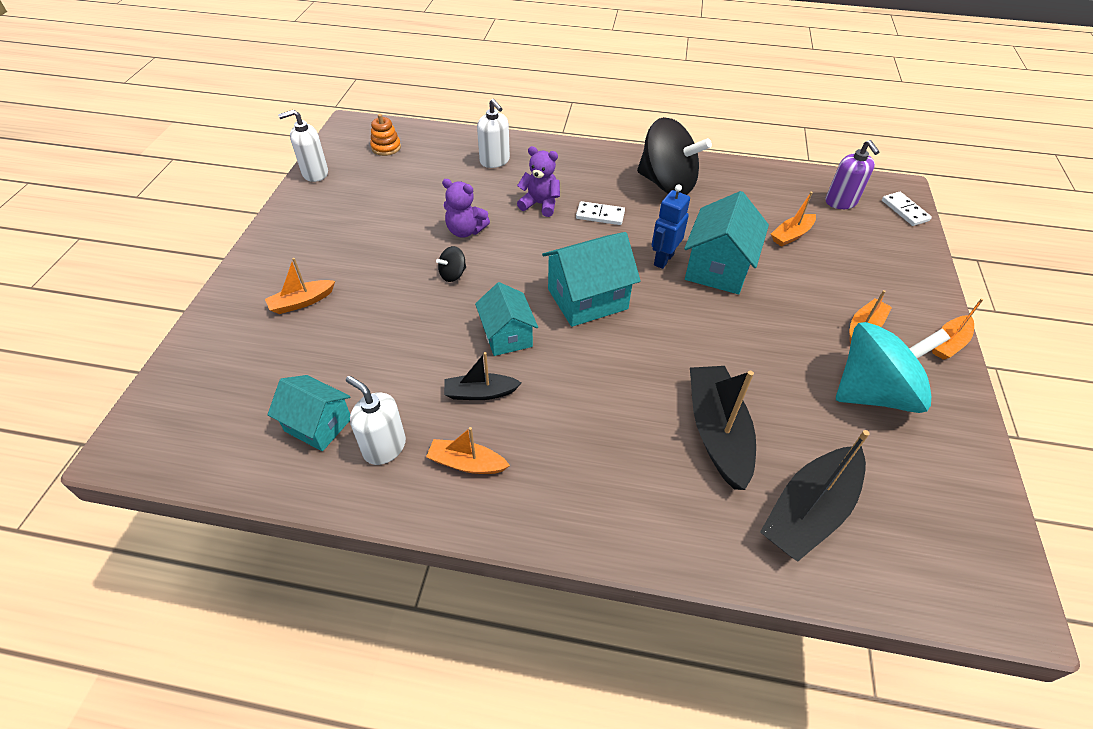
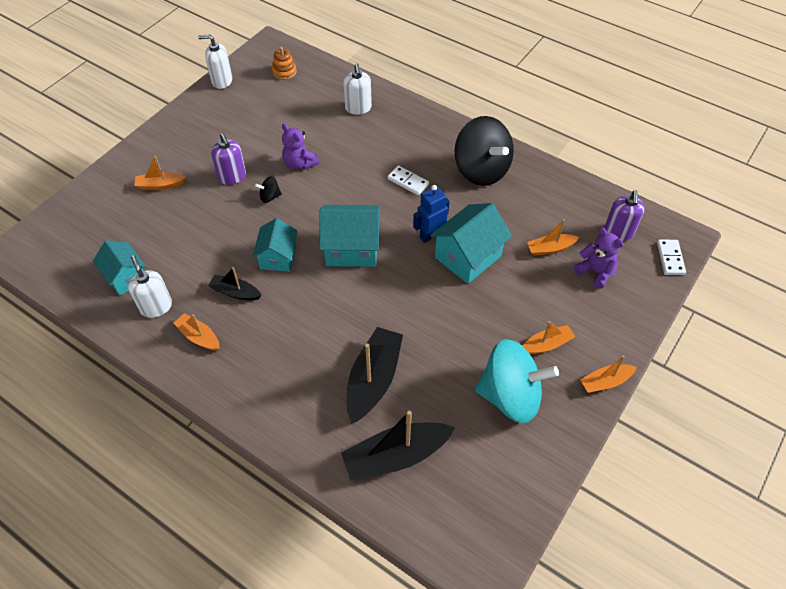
camera: 25 degrees right, 5 degrees up
purple teddy bear [517,146,560,217] -> purple teddy bear moved to [574,228,624,289]
none -> purple soap dispenser [211,133,246,185]

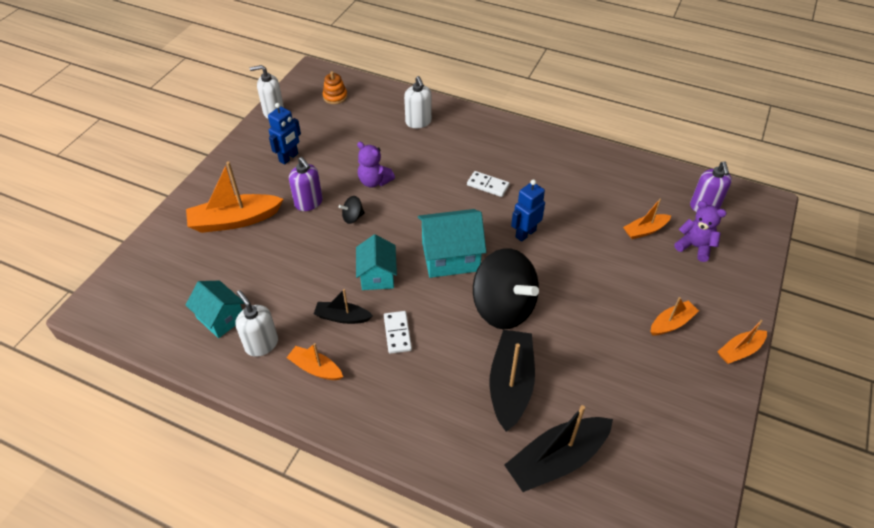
camera: 10 degrees left, 5 degrees down
orange boat [134,156,186,190] -> orange boat [186,161,283,233], size x1.80
turquoise house [430,203,512,284] -> none
black spinning top [455,116,514,186] -> black spinning top moved to [473,248,539,329]
turquoise spinning top [475,339,559,423] -> none
white domino [657,239,686,275] -> white domino moved to [384,311,412,354]
none -> blue robot [268,103,301,165]

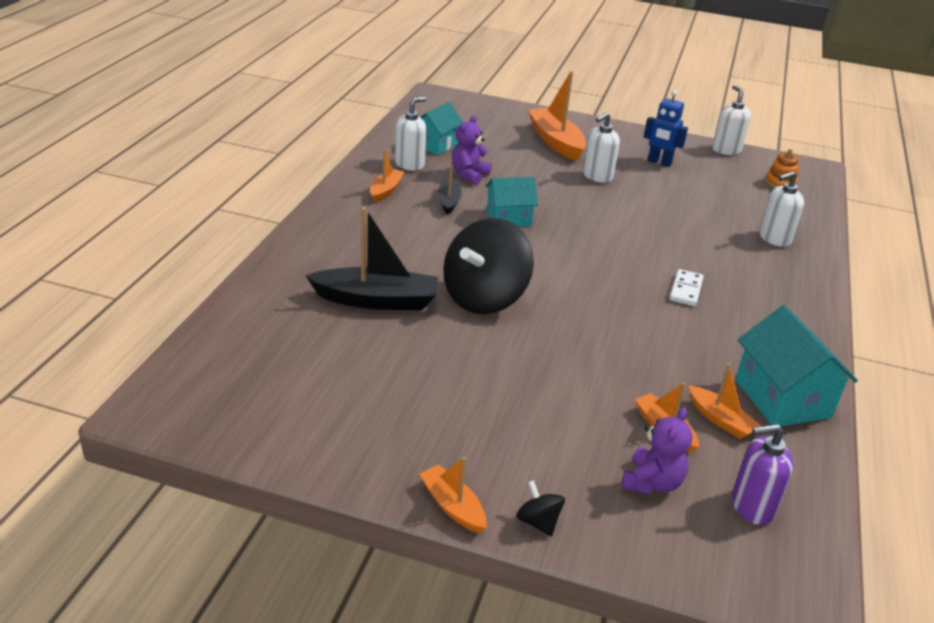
camera: 80 degrees right, 15 degrees down
purple soap dispenser [289,157,323,211] -> white soap dispenser [583,112,620,183]
black spinning top [339,196,365,224] -> black spinning top moved to [516,480,565,537]
purple teddy bear [357,142,395,188] -> purple teddy bear moved to [452,115,492,185]
white domino [384,311,412,354] -> none
turquoise house [418,209,486,278] -> turquoise house moved to [735,305,858,427]
black boat [504,405,613,492] -> none
blue robot [511,179,545,242] -> none
orange boat [651,297,699,335] -> orange boat moved to [689,364,761,439]

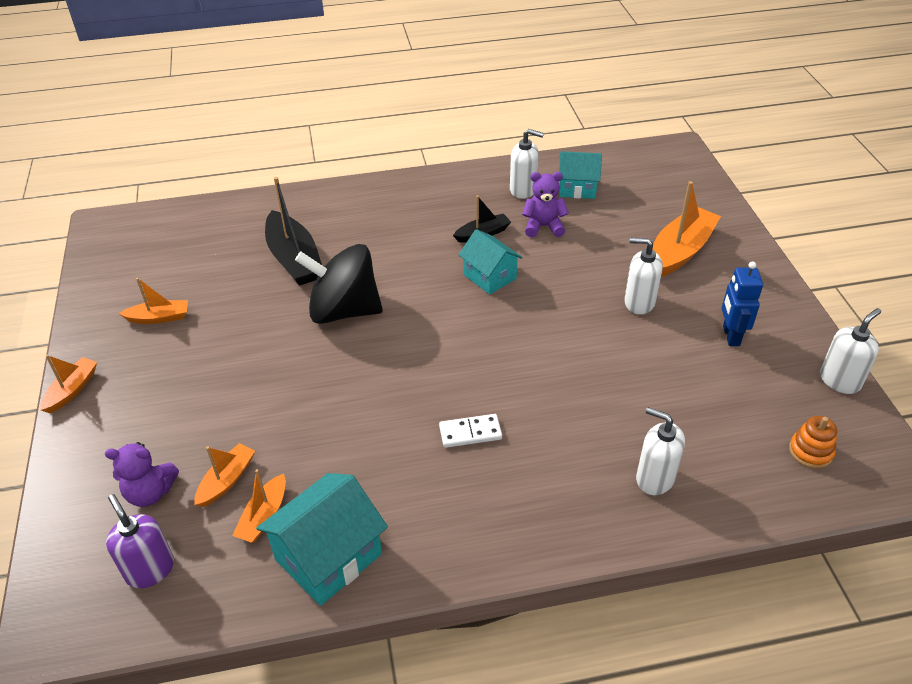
camera: 65 degrees right, 10 degrees up
orange boat [370,149,404,202] -> orange boat moved to [118,278,188,324]
black spinning top [516,480,565,537] -> none

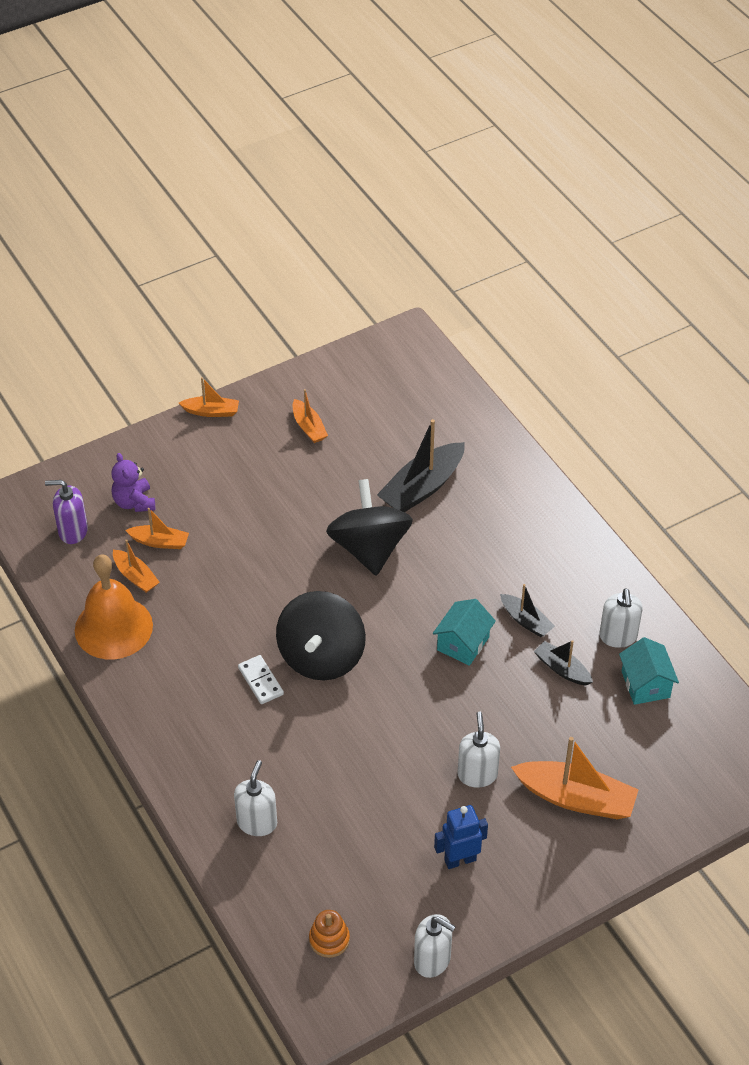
camera: 70 degrees right, 5 degrees up
purple soap dispenser [106,494,174,588] -> purple soap dispenser turned 120 degrees counterclockwise [45,480,88,544]
orange boat [232,469,286,543] -> orange boat turned 135 degrees counterclockwise [113,539,160,593]
turquoise house [256,473,388,606] -> orange bell [75,554,153,660]
purple teddy bear [522,172,569,238] -> black boat [534,640,593,686]
none -> black spinning top [276,591,366,680]

